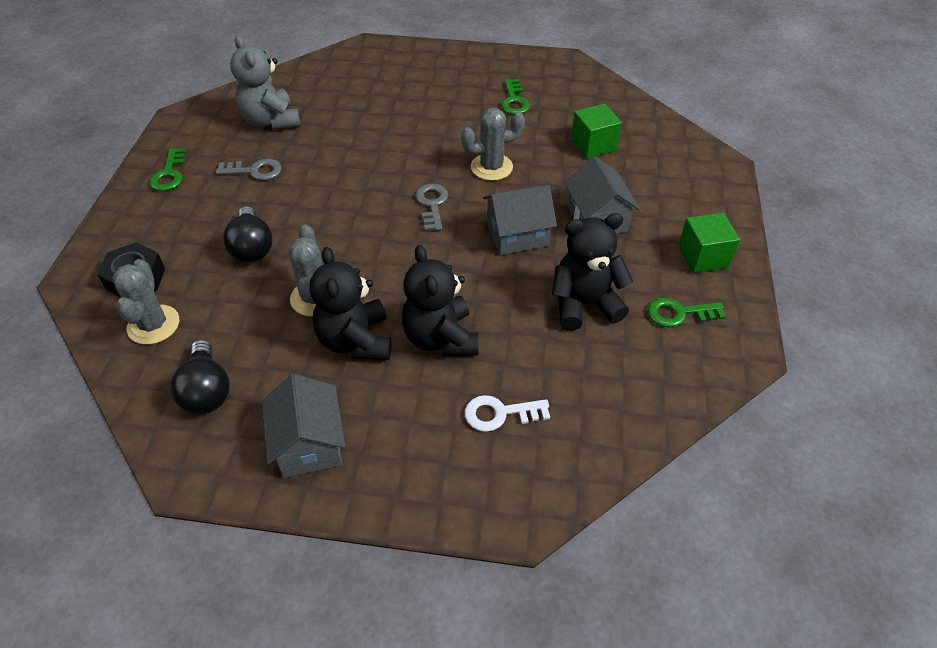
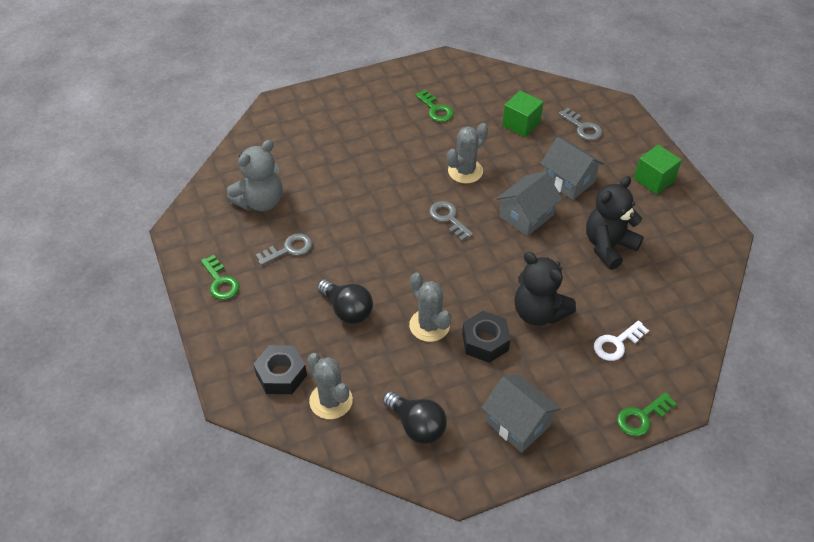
camera: 30 degrees left, 0 degrees up
grey teddy bear [230,36,301,130] -> grey teddy bear turned 75 degrees counterclockwise [227,140,283,211]
black teddy bear [310,247,391,360] -> black nut [462,311,511,363]
green key [648,297,726,327] -> green key moved to [617,392,677,436]
none -> grey key [558,108,602,140]

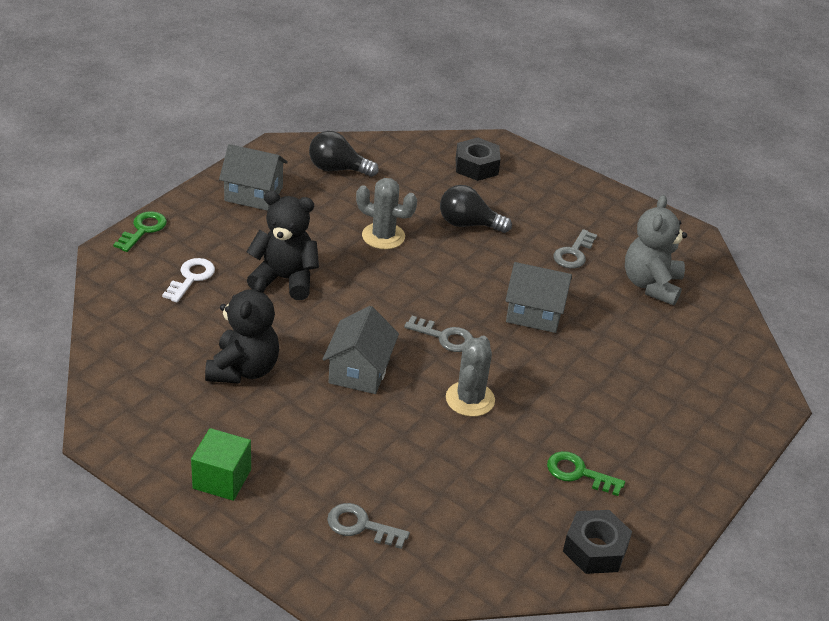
camera: 145 degrees right, 10 degrees down
green key [201,255,240,300] -> none
grey cactus [307,353,353,419] -> none
black nut [462,311,511,363] -> black nut moved to [563,510,632,574]
green cube [502,91,543,137] -> none
grey house [540,137,604,200] -> grey house moved to [505,262,572,333]

